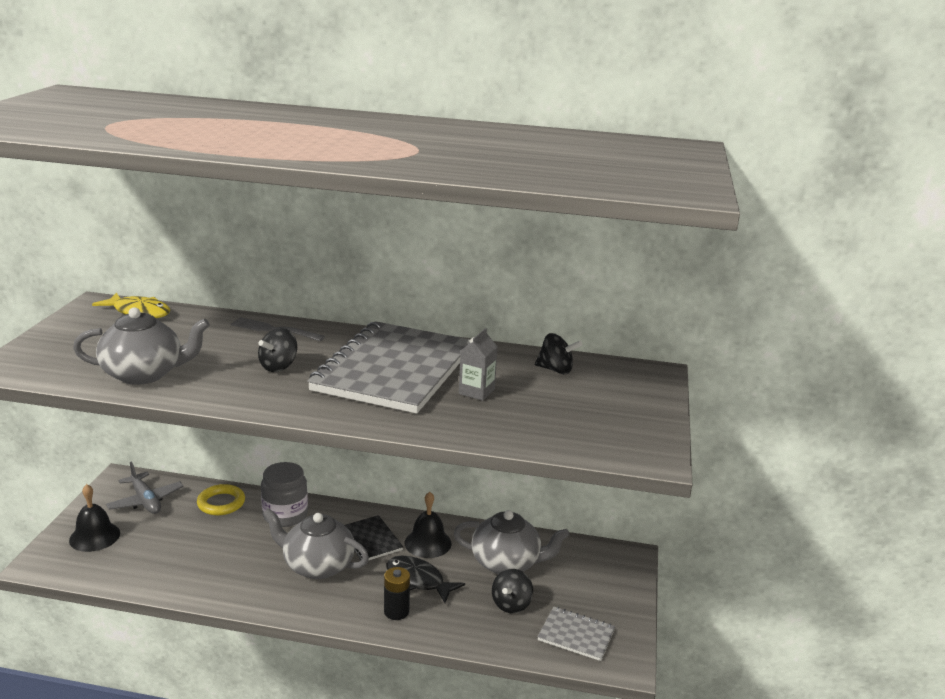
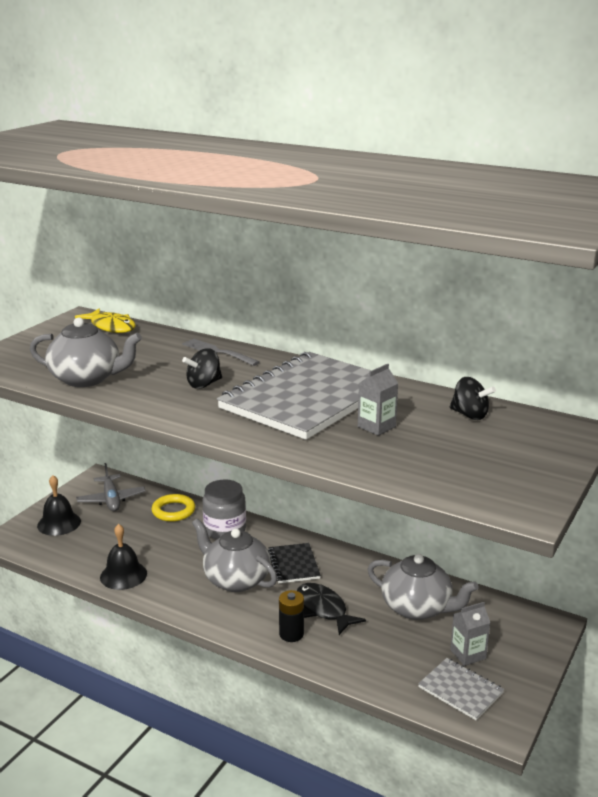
camera: 20 degrees right, 0 degrees up
black bell [404,492,452,558] -> black bell moved to [100,524,147,590]
black spinning top [492,569,533,613] -> none
none -> grey carton [450,602,490,666]

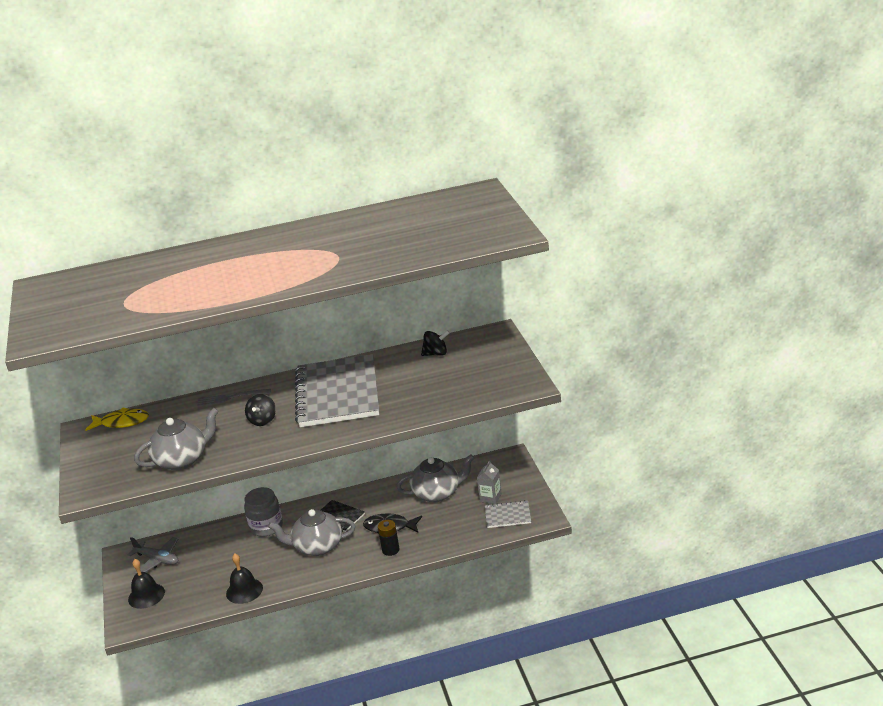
camera: 40 degrees left, 5 degrees up
yellow ring [152,494,195,522] -> none
grey carton [358,364,398,436] -> none

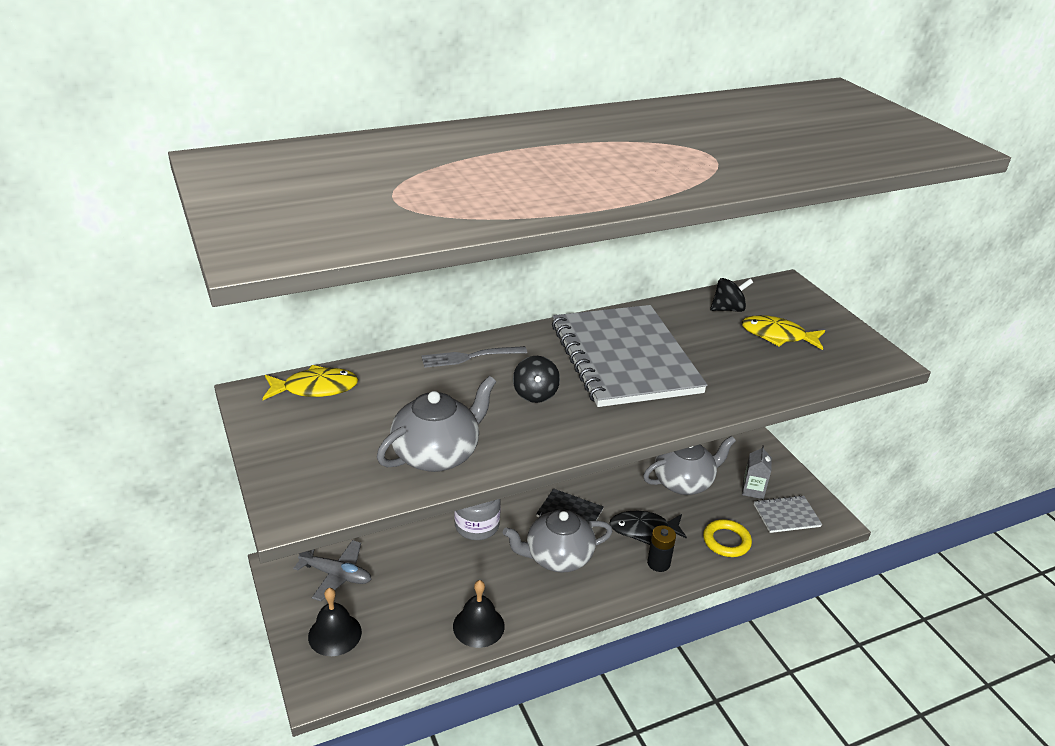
camera: 15 degrees left, 5 degrees up
none -> yellow ring [703,519,752,557]
none -> yellow fish [742,315,825,350]

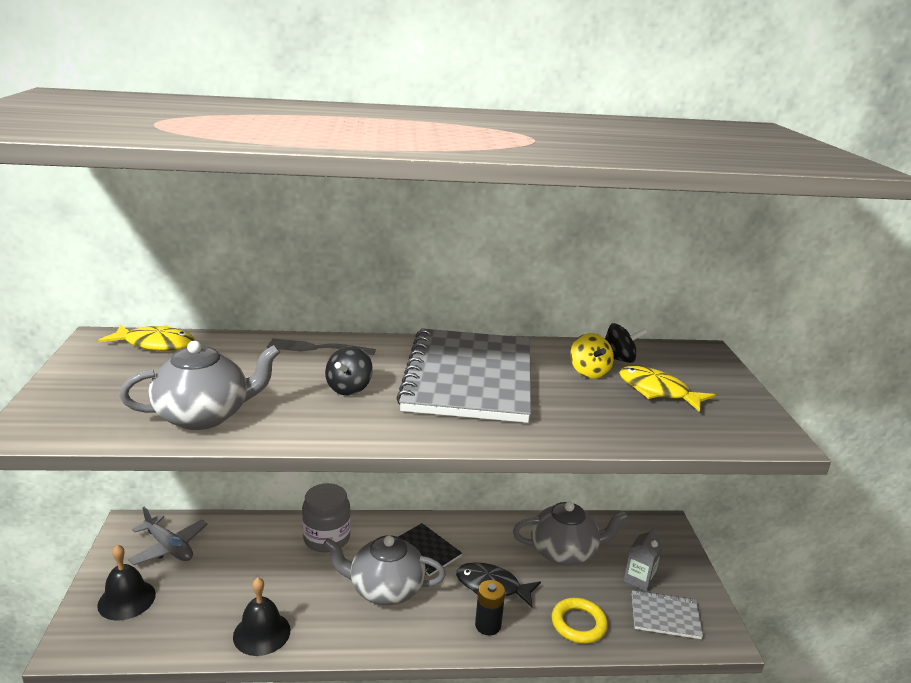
camera: 20 degrees right, 10 degrees down
none -> yellow spinning top [570,333,614,379]

